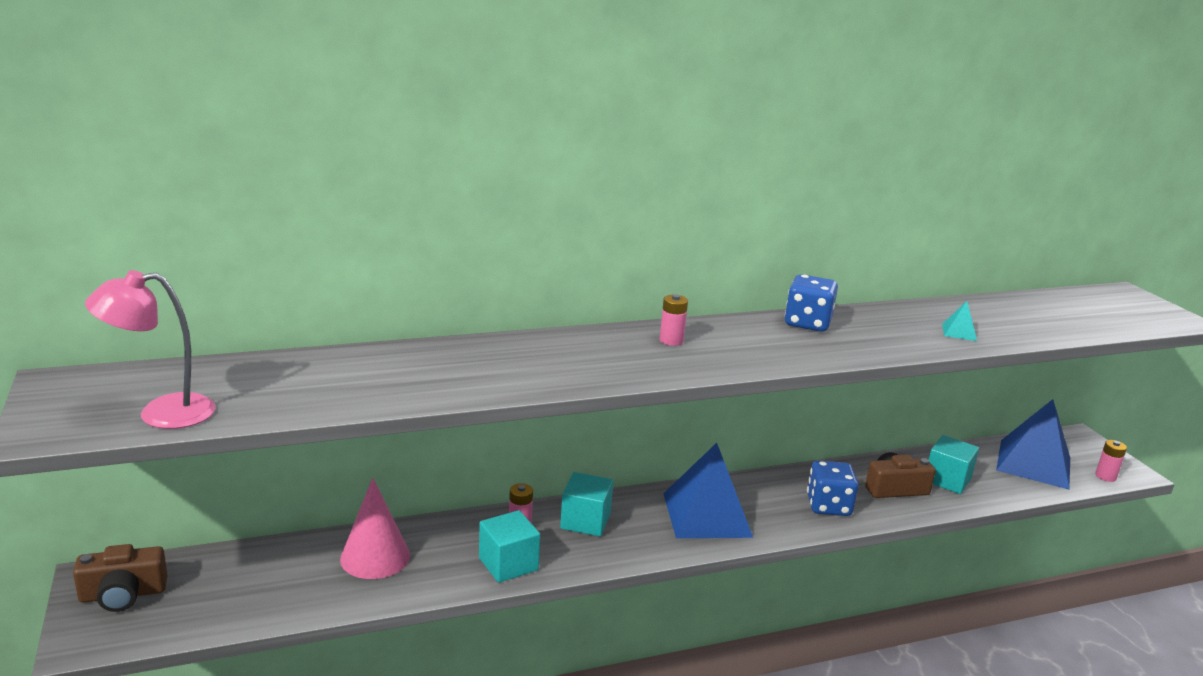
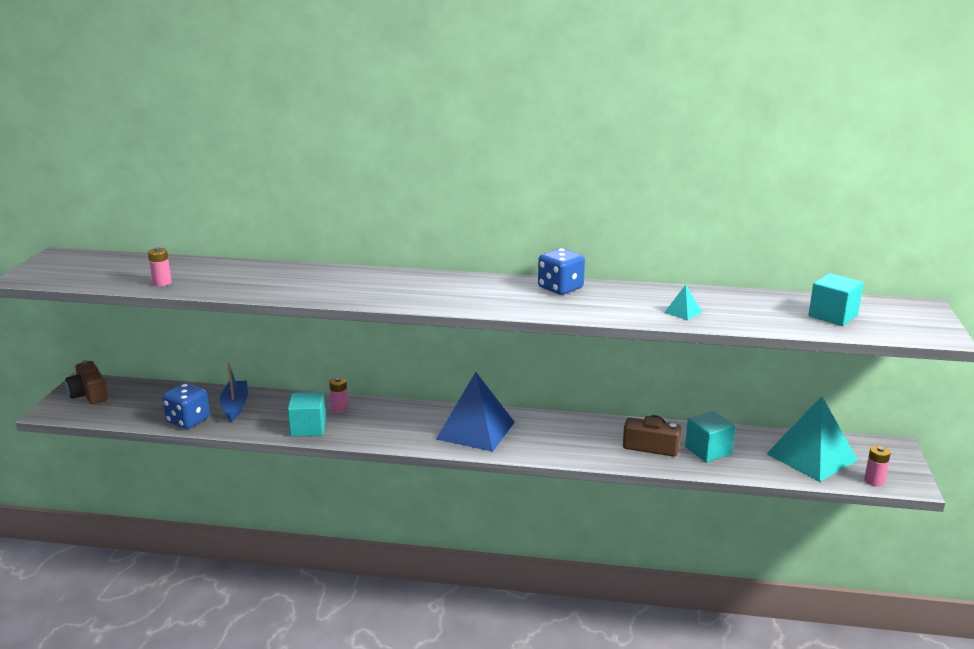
camera: 30 degrees right, 0 degrees up
brown camera [73,544,168,612] -> brown camera turned 45 degrees clockwise [65,360,108,404]
pink lamp [85,270,216,429] -> none
pink cone [340,478,410,579] -> blue boat [219,363,248,422]
turquoise cube [560,472,613,536] -> turquoise cube moved to [808,273,864,326]
pink battery [660,294,688,346] -> pink battery moved to [148,247,172,286]
blue dice [807,460,859,516] -> blue dice moved to [162,383,210,429]
blue pyramid [996,399,1070,490] -> turquoise pyramid [766,396,858,482]

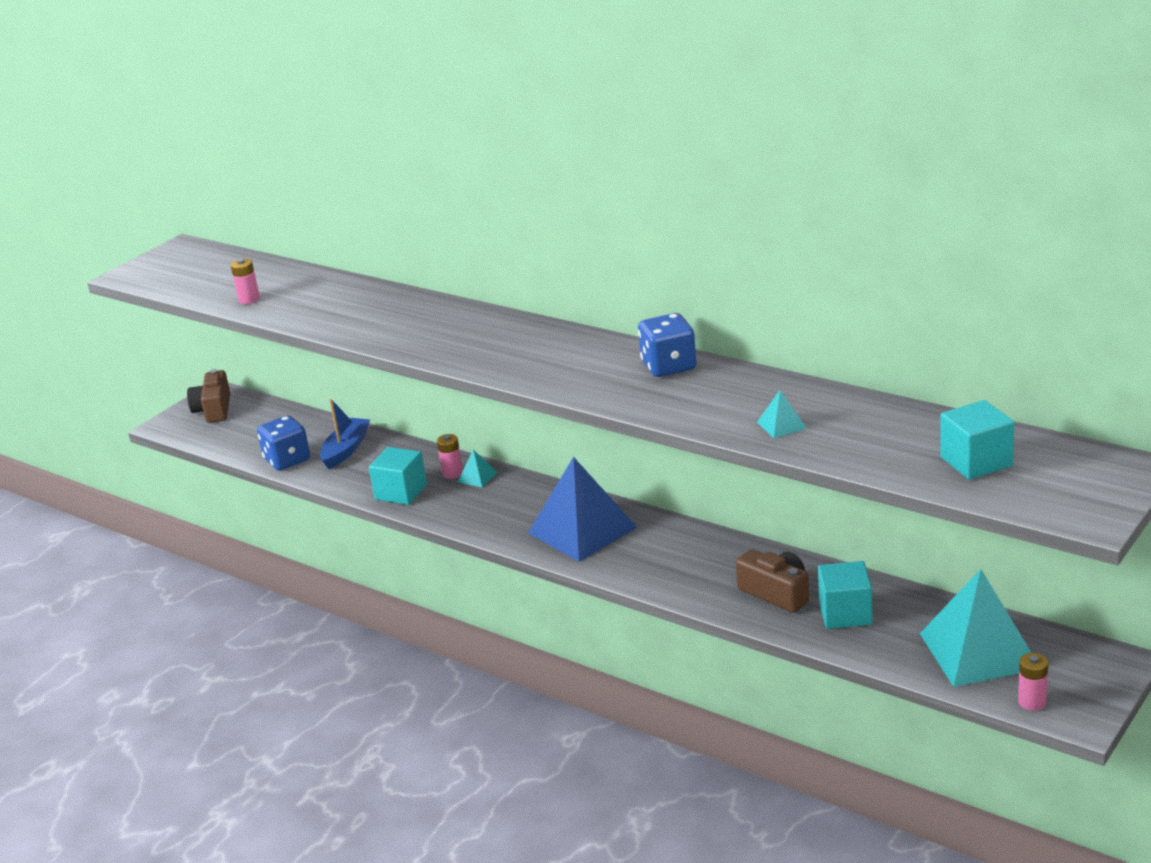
camera: 30 degrees right, 5 degrees up
none -> turquoise pyramid [458,449,498,487]

